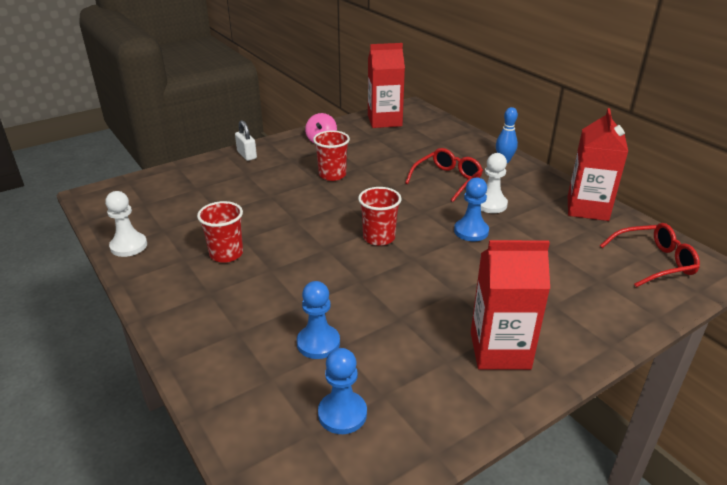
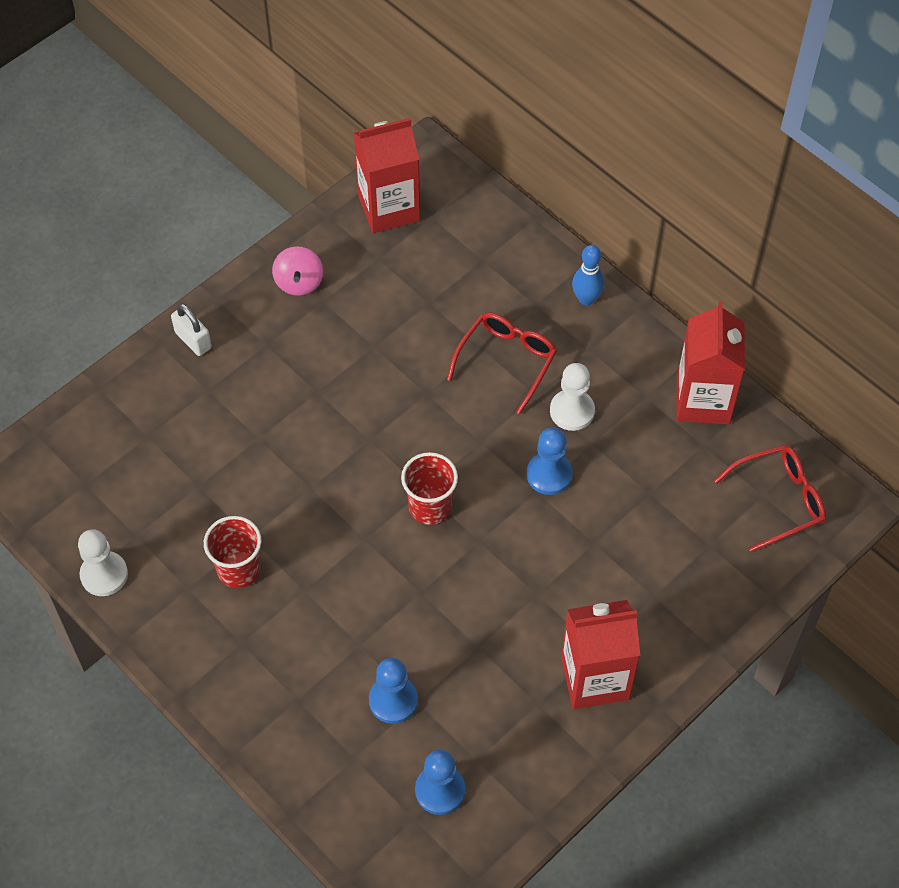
camera: 10 degrees left, 25 degrees up
red cup [313,131,350,181] -> none

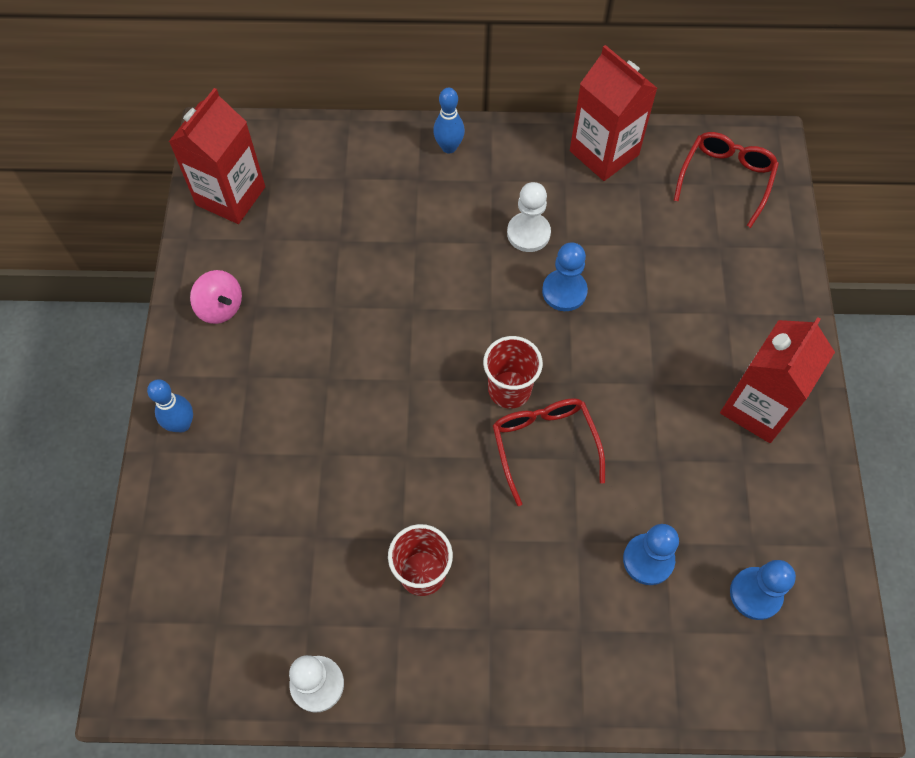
camera: 45 degrees left, 5 degrees up
white padlock [171,303,212,356] -> blue bowling pin [147,379,193,432]
red glasses [447,312,557,415] -> red glasses moved to [493,398,605,506]

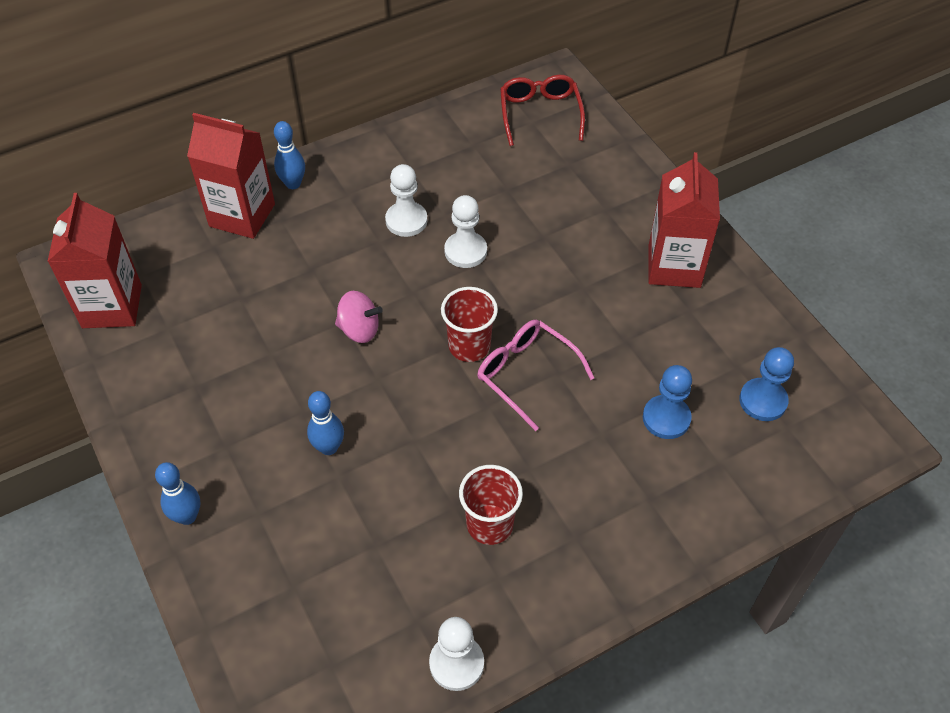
camera: 30 degrees left, 10 degrees down
pink spinning top [190,270,242,324] -> pink spinning top moved to [335,291,383,343]
red glasses [493,398,605,506] -> pink glasses [477,320,594,431]
blue pawn [542,242,588,311] -> white pawn [444,195,487,268]
red carton [570,45,657,181] -> red carton moved to [187,113,275,239]
none -> blue bowling pin [307,391,344,455]

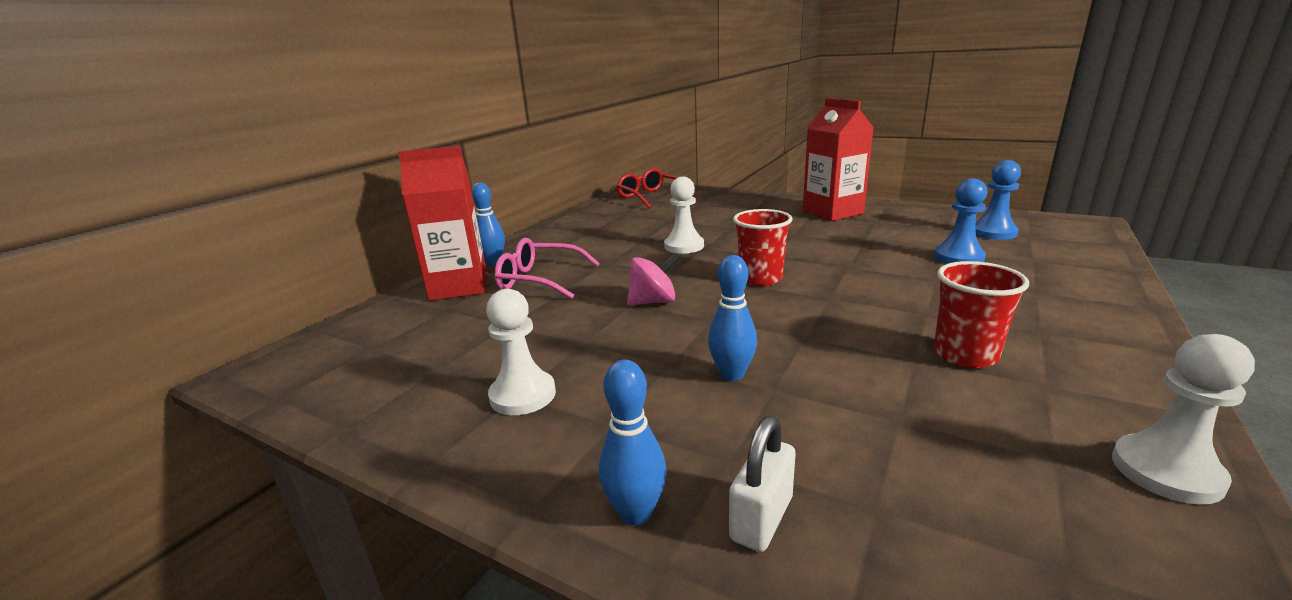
camera: 30 degrees left, 30 degrees down
red carton [47,193,142,328] -> none
white pawn [385,164,427,237] -> white pawn moved to [486,289,556,415]
pink glasses [477,320,594,431] -> pink glasses moved to [495,238,600,299]
none -> white padlock [729,416,796,552]

